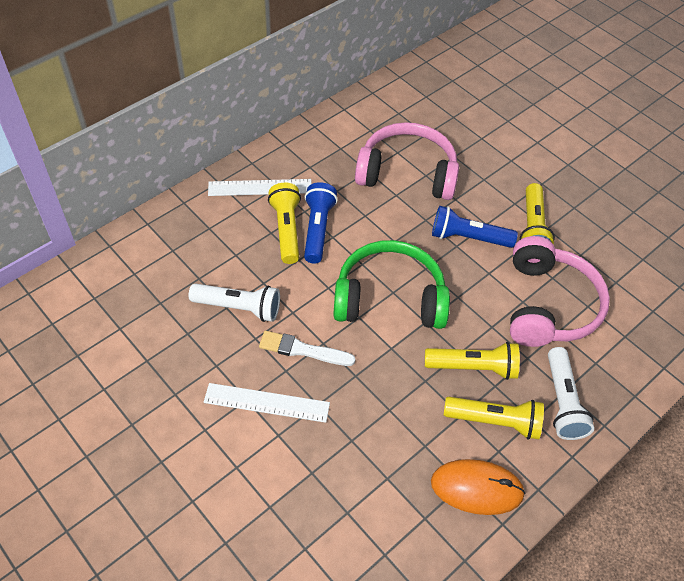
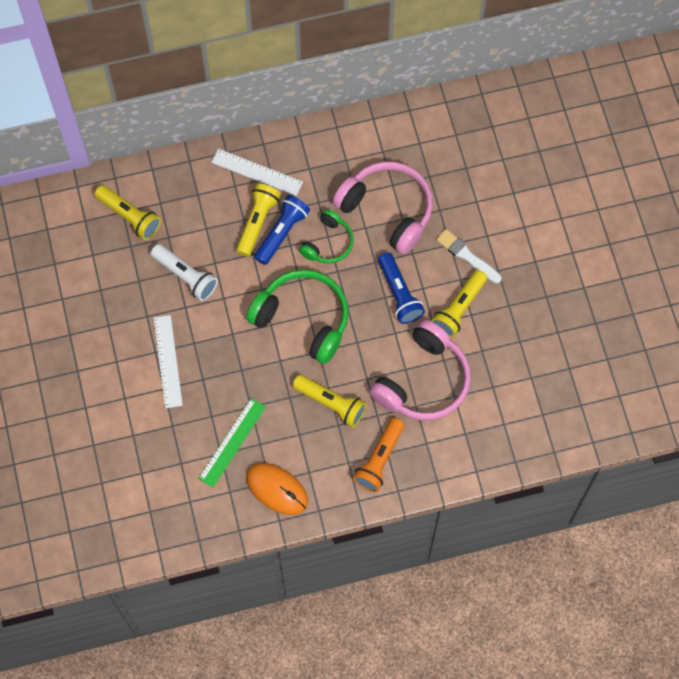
camera: 30 degrees right, 15 degrees up
white ruler [204,383,330,423] -> white ruler turned 45 degrees clockwise [154,315,183,408]
white brush [259,331,356,366] -> white brush moved to [436,229,502,284]
blue flashlight [432,206,518,248] -> blue flashlight turned 150 degrees counterclockwise [378,252,425,324]
yellow flashlight [444,397,544,439] -> yellow flashlight moved to [94,185,161,240]
white flashlight [548,347,594,440] -> orange flashlight [353,418,405,492]
none -> green ruler [198,398,266,487]
none -> green headphones [299,209,354,264]

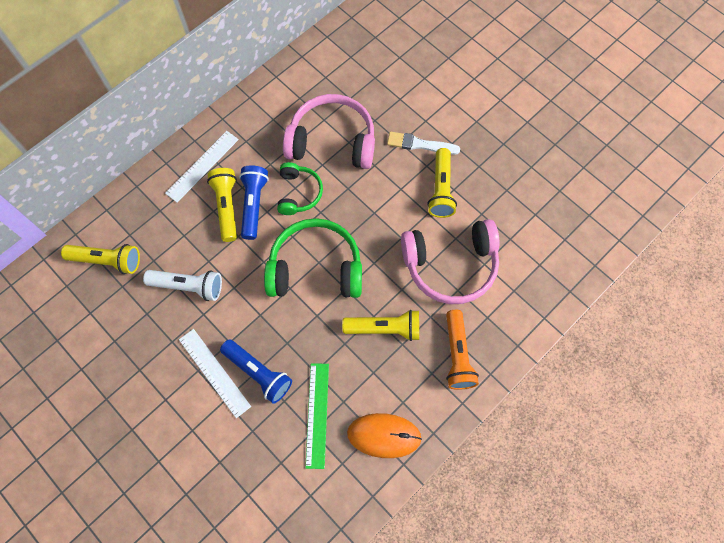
camera: 30 degrees left, 0 degrees up
white ruler [211,149,303,196] -> white ruler turned 45 degrees counterclockwise [165,131,239,202]
pink headphones [369,320,471,420] -> pink headphones turned 75 degrees clockwise [401,219,499,304]
blue flashlight [378,252,425,324] -> blue flashlight moved to [220,339,292,404]

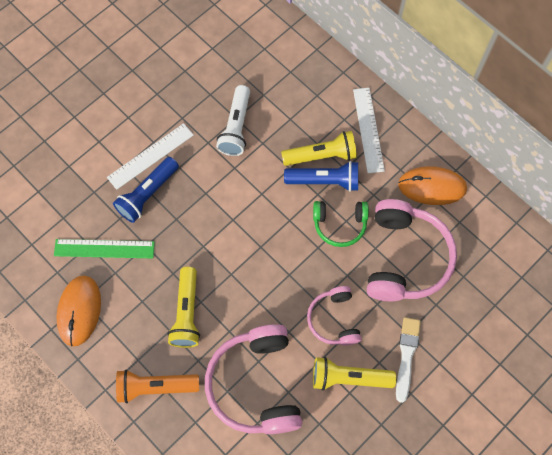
camera: 90 degrees right, 0 degrees up
yellow flashlight [61,244,140,274] -> none
white ruler [165,131,239,202] -> white ruler turned 45 degrees clockwise [353,88,385,173]
green headphones [264,218,362,298] -> none
none -> pink headphones [307,286,361,345]
none -> orange mouse [398,167,467,205]

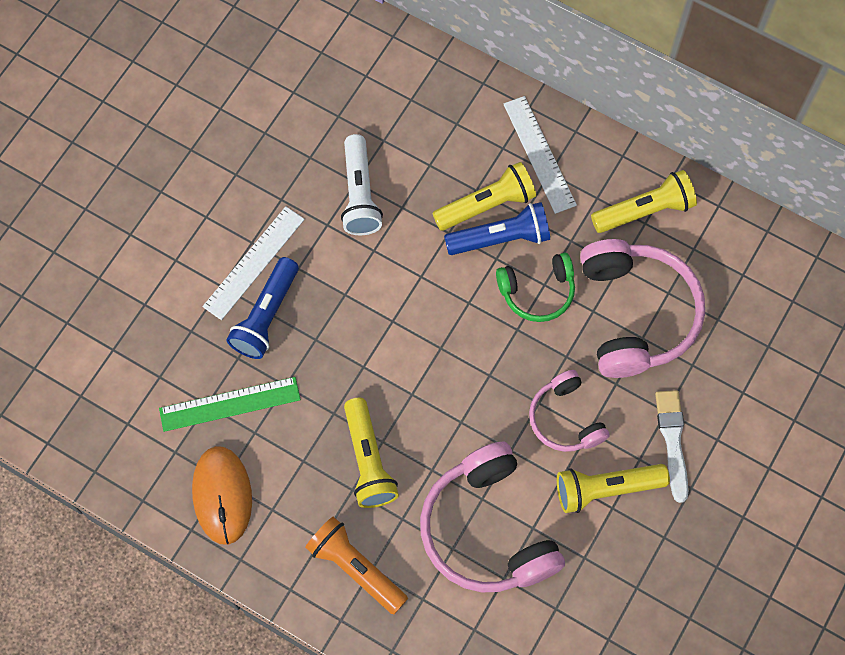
camera: 15 degrees left, 0 degrees up
orange flashlight [116,369,199,404] -> orange flashlight turned 60 degrees clockwise [305,516,408,614]
orange mouse [398,167,467,205] -> yellow flashlight [591,170,697,233]

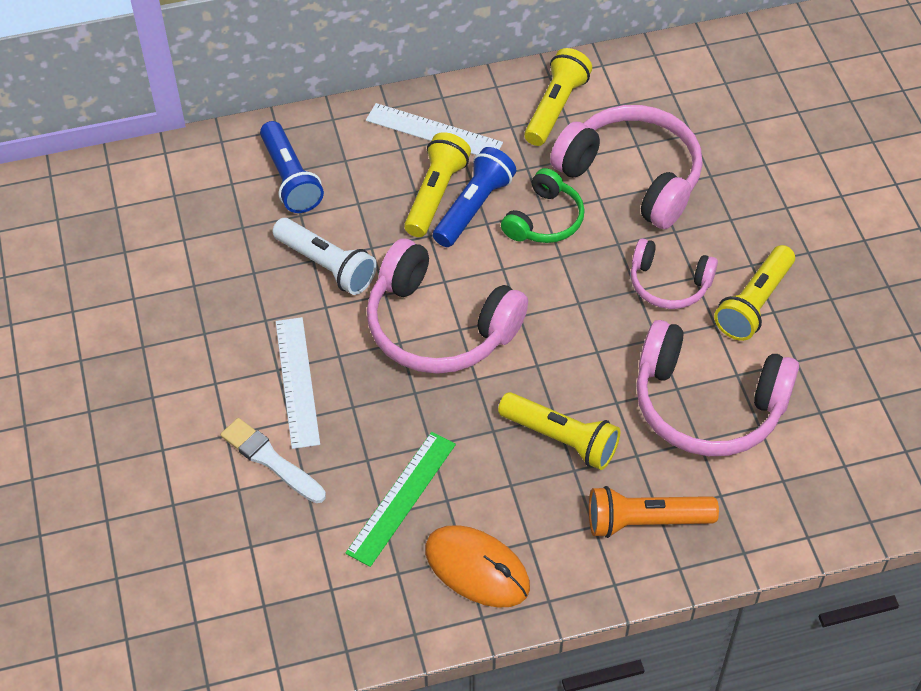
camera: 45 degrees left, 15 degrees down
blue flashlight [227,257,299,359] -> blue flashlight moved to [260,121,324,213]
white brush [655,390,688,503] -> white brush moved to [221,418,326,503]
none -> pink headphones [367,238,528,374]

